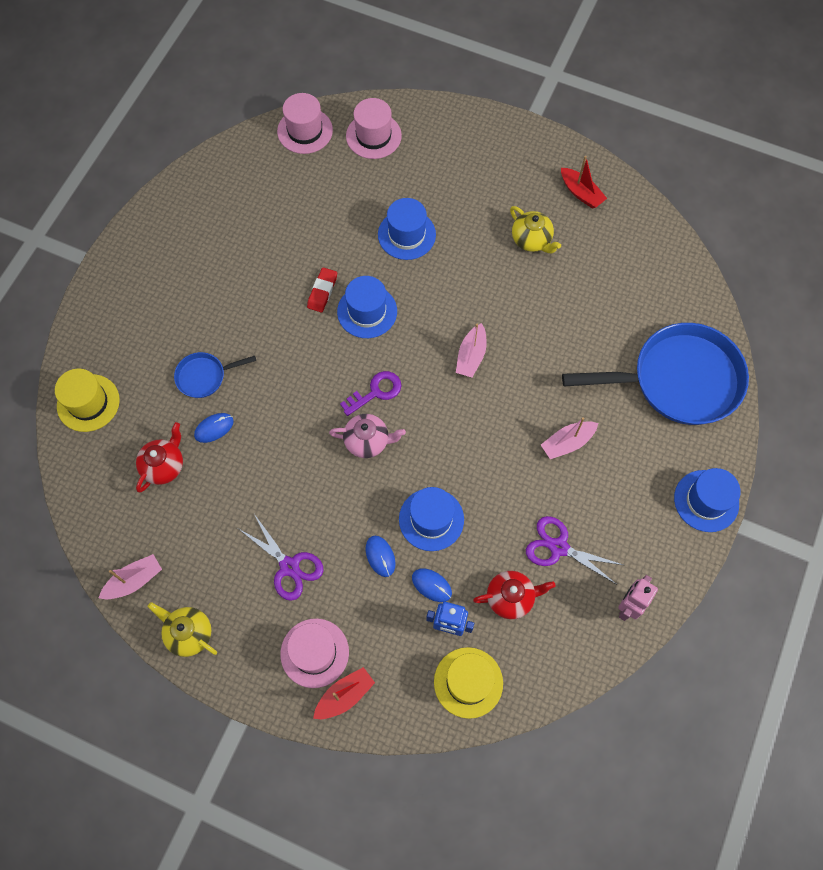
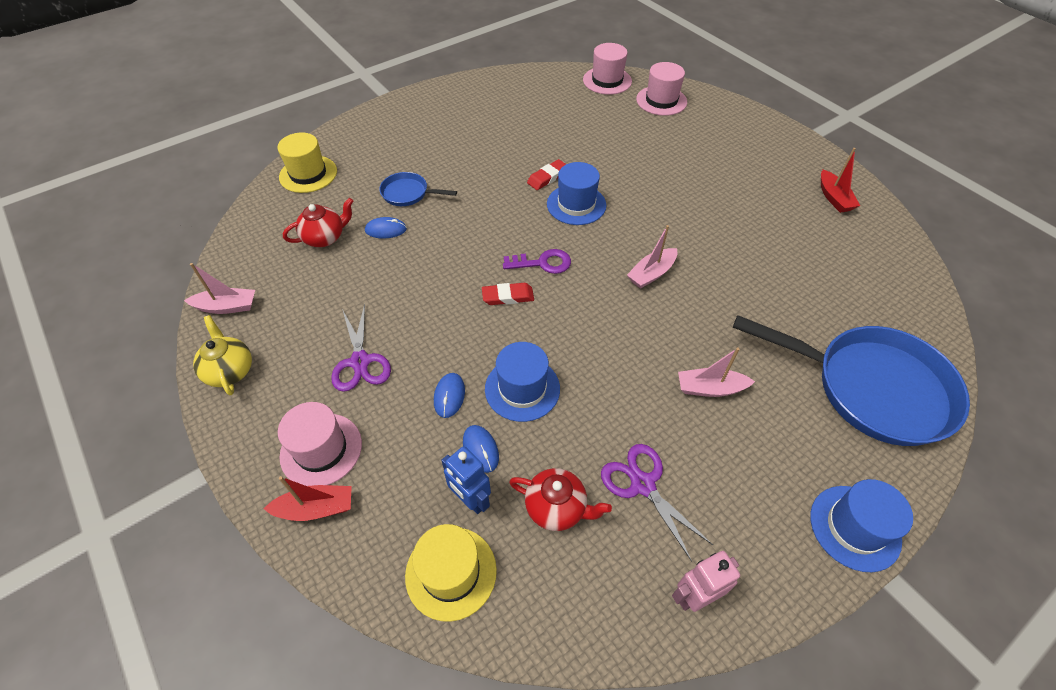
camera: 30 degrees right, 15 degrees down
pink teapot [329,414,406,458] -> red eraser [482,283,534,305]
blue hat [378,198,436,260] -> none
yellow teapot [510,206,561,253] -> none

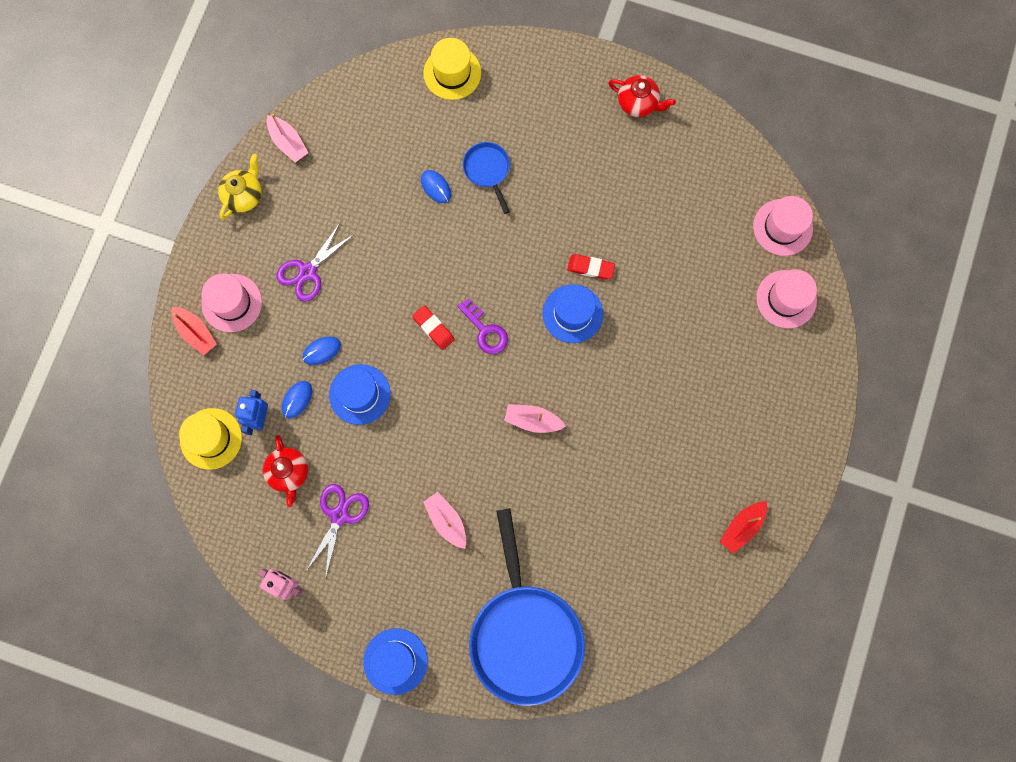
camera: 55 degrees right, 25 degrees up
red teapot [283,198,353,247] -> red teapot moved to [608,75,676,117]

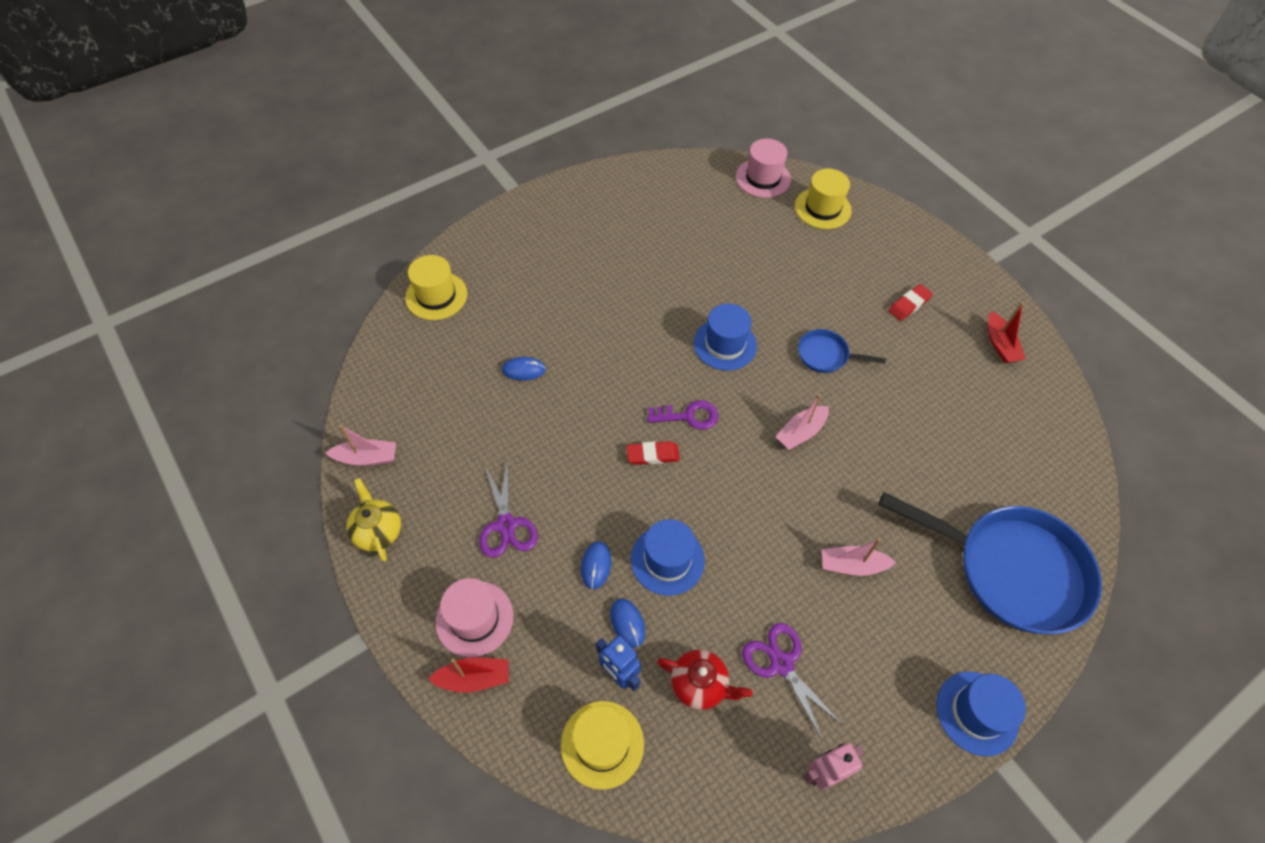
camera: 55 degrees left, 20 degrees down
blue pan [463,142,510,214] -> blue pan moved to [798,329,886,373]
red eraser [567,254,615,280] -> red eraser moved to [888,284,933,321]
red teapot [608,75,676,117] -> none
pink hat [756,269,817,329] -> yellow hat [795,169,852,229]

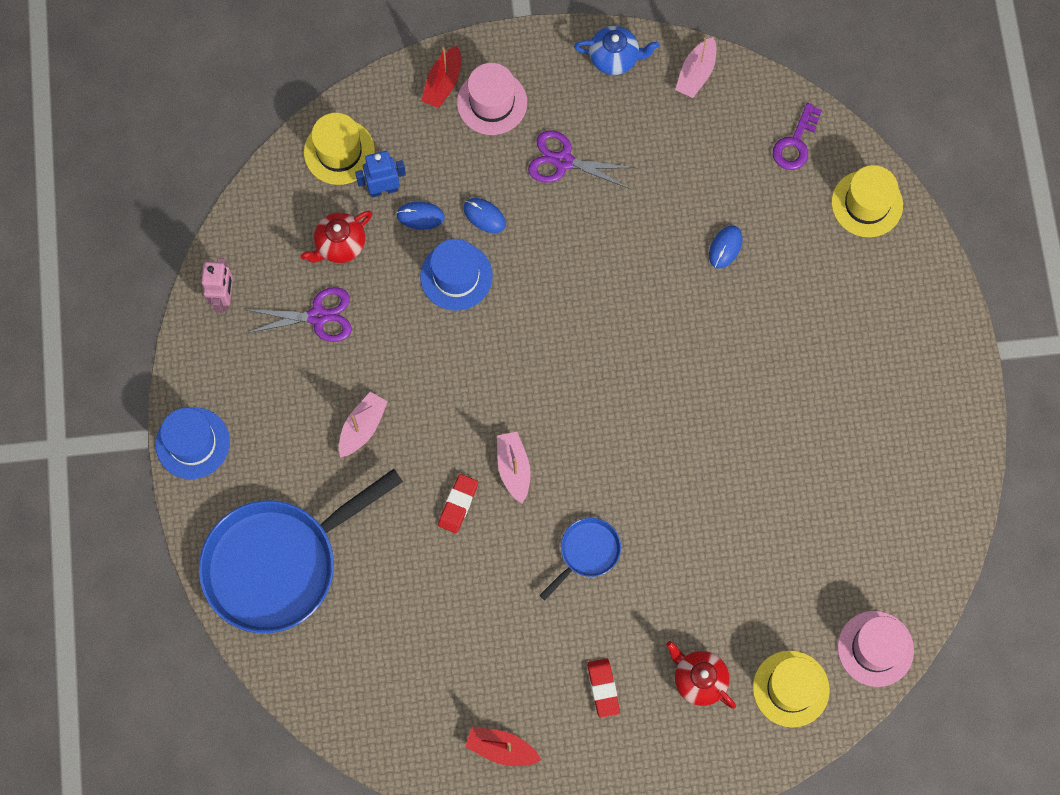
camera: 120 degrees right, 15 degrees up
yellow teapot [346,478,401,562] -> blue teapot [574,26,659,75]
red eraser [626,441,680,465] -> red eraser moved to [438,474,478,533]
purple key [647,400,718,430] -> purple key moved to [773,103,822,170]
blue hat [694,304,757,371] -> none
none -> red teapot [666,641,736,709]

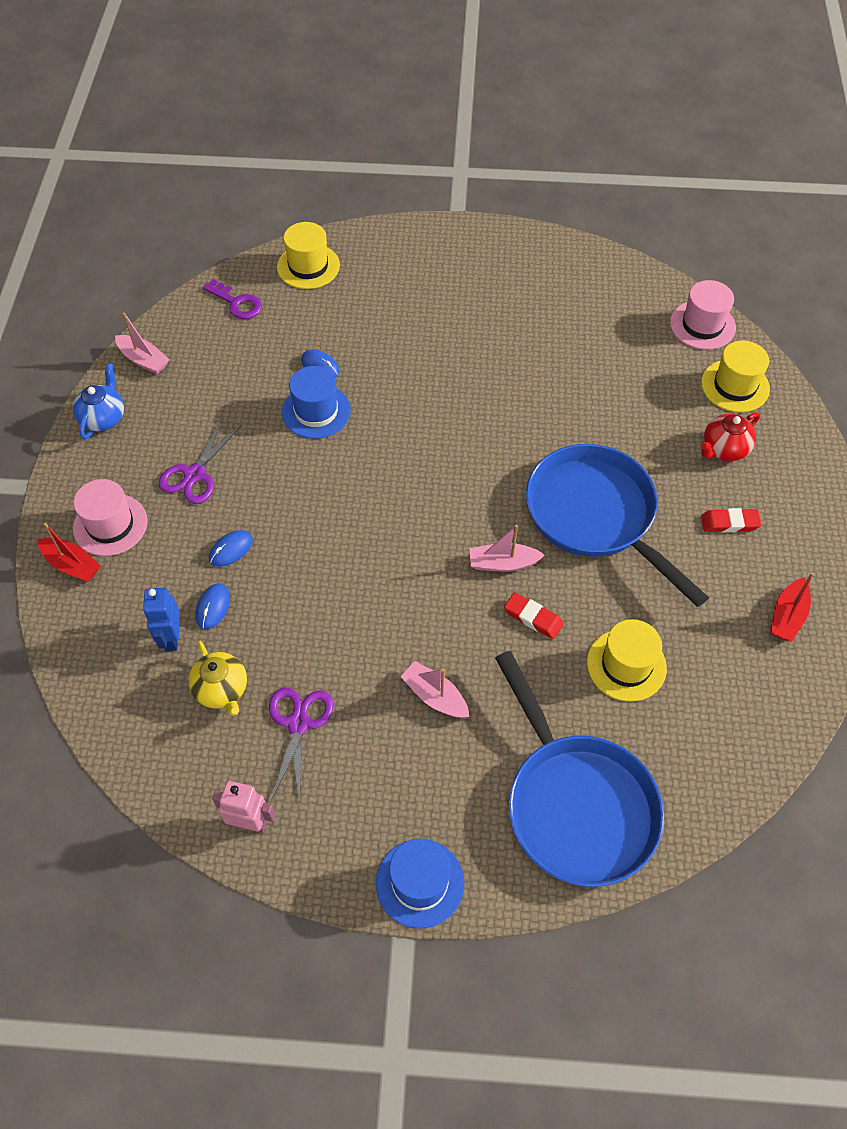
camera: 80 degrees left, 15 degrees down
red teapot [300,210,372,263] -> yellow teapot [188,641,247,716]
yellow hat [304,113,375,185] -> yellow hat moved to [587,619,667,702]
blue hat [420,239,493,311] -> blue hat moved to [282,366,351,439]
blue pan [540,518,621,600] -> blue pan [526,444,709,607], size x2.22

